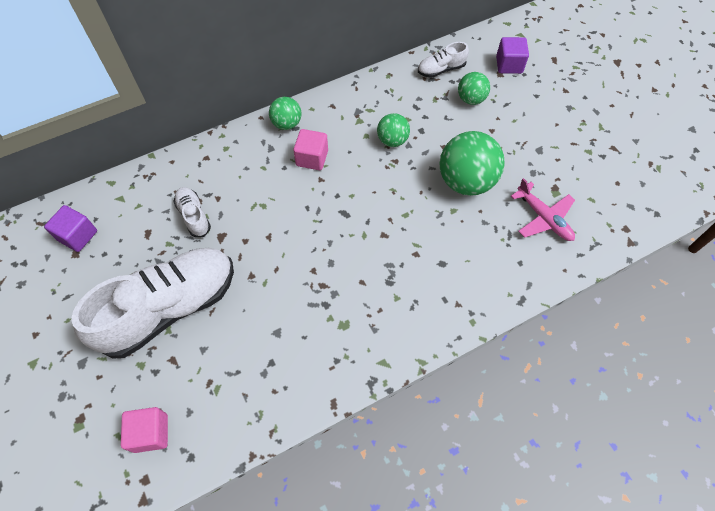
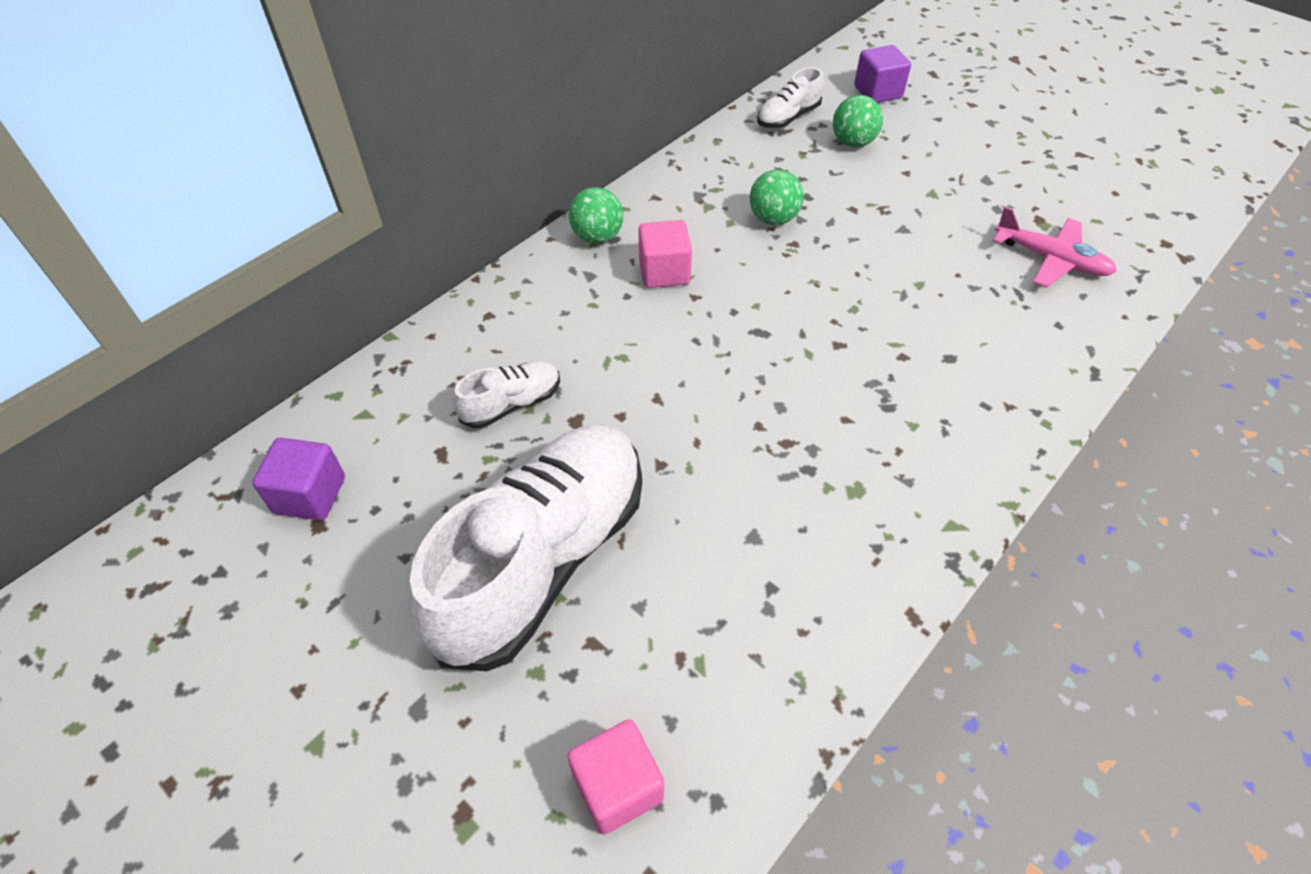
camera: 20 degrees left, 10 degrees down
white shoe [173,187,211,237] -> white shoe turned 105 degrees clockwise [453,361,560,428]
green ball [440,131,505,196] -> none

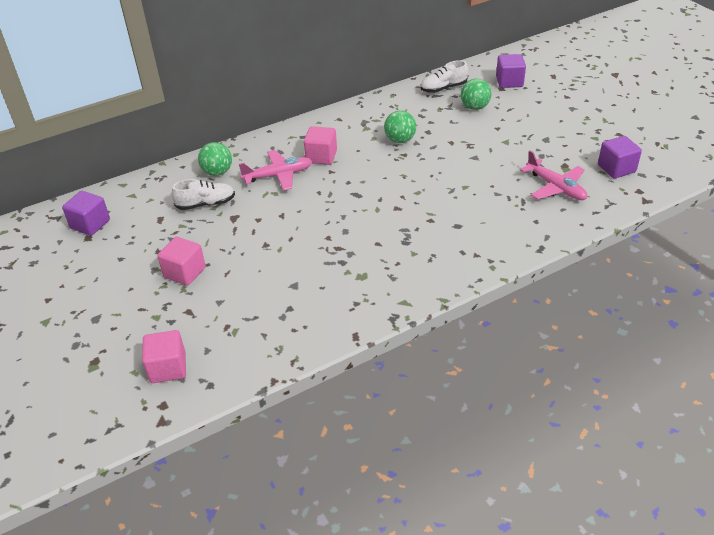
camera: 20 degrees right, 10 degrees down
white shoe [408,424,642,671] -> pink cube [157,237,206,286]
green ball [569,187,623,244] -> green ball moved to [198,142,232,176]
none -> pink plane [239,150,312,191]
none -> purple cube [598,136,642,179]

